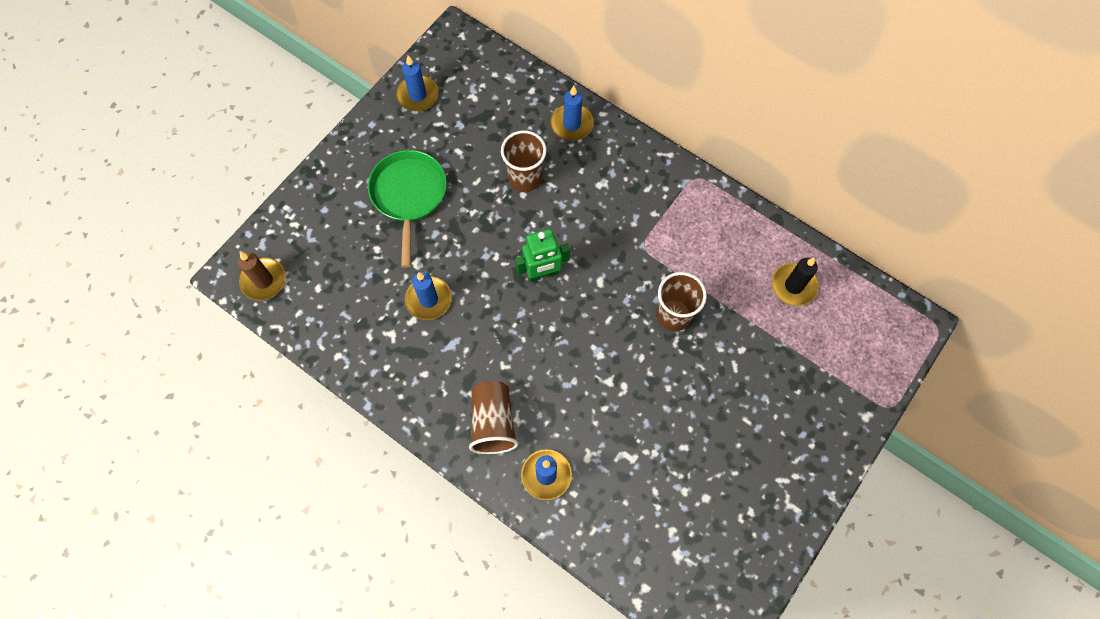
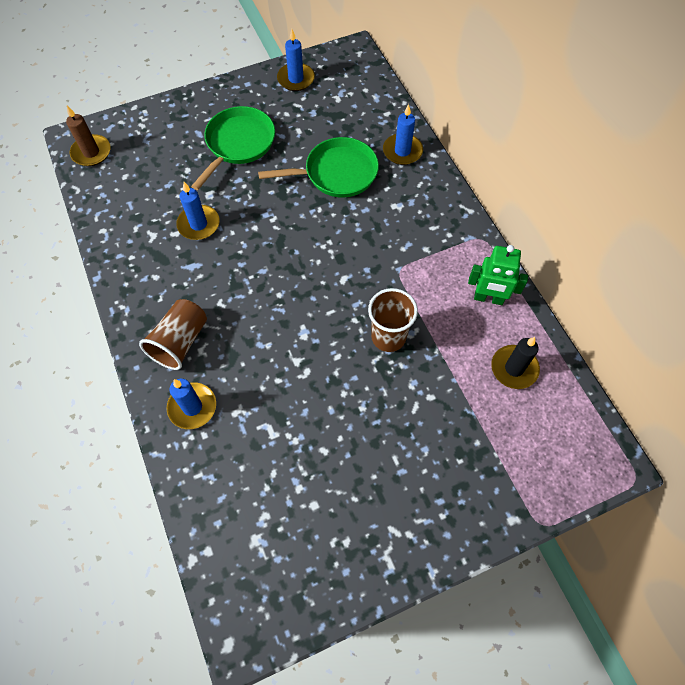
camera: 30 degrees right, 5 degrees down
brown cup [501,130,547,192] -> green pan [258,137,379,198]
green robot [516,229,570,282] -> green robot moved to [468,245,528,305]

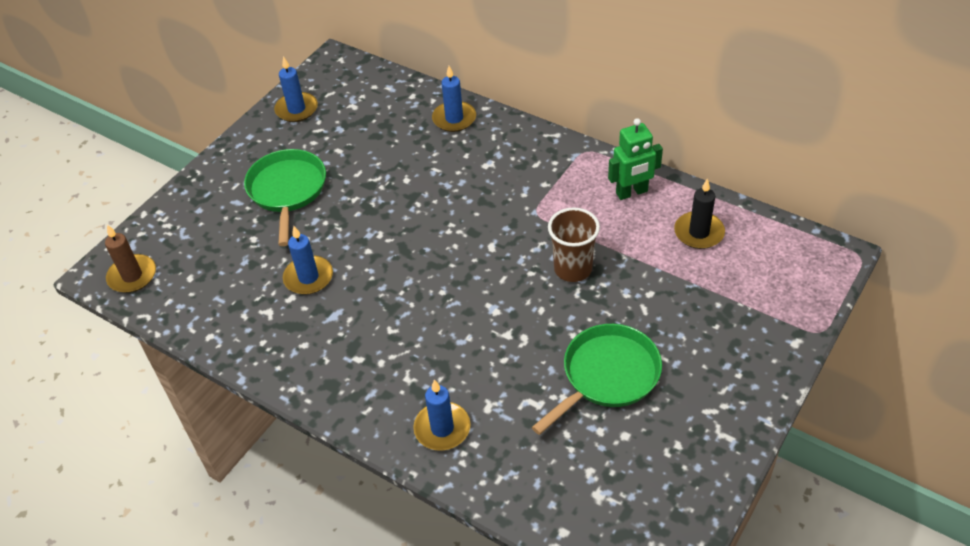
camera: 30 degrees left, 15 degrees down
brown cup [139,299,207,370] -> none
green pan [258,137,379,198] -> green pan moved to [532,324,662,435]

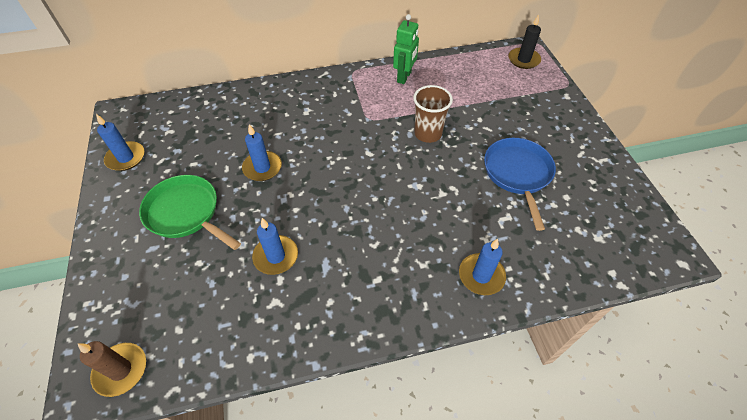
camera: 50 degrees left, 5 degrees up
blue candle [432,66,476,132] -> blue candle moved to [242,124,282,181]
green pan [532,324,662,435] -> blue pan [484,138,556,231]
black candle [674,178,725,249] -> black candle moved to [508,14,541,69]

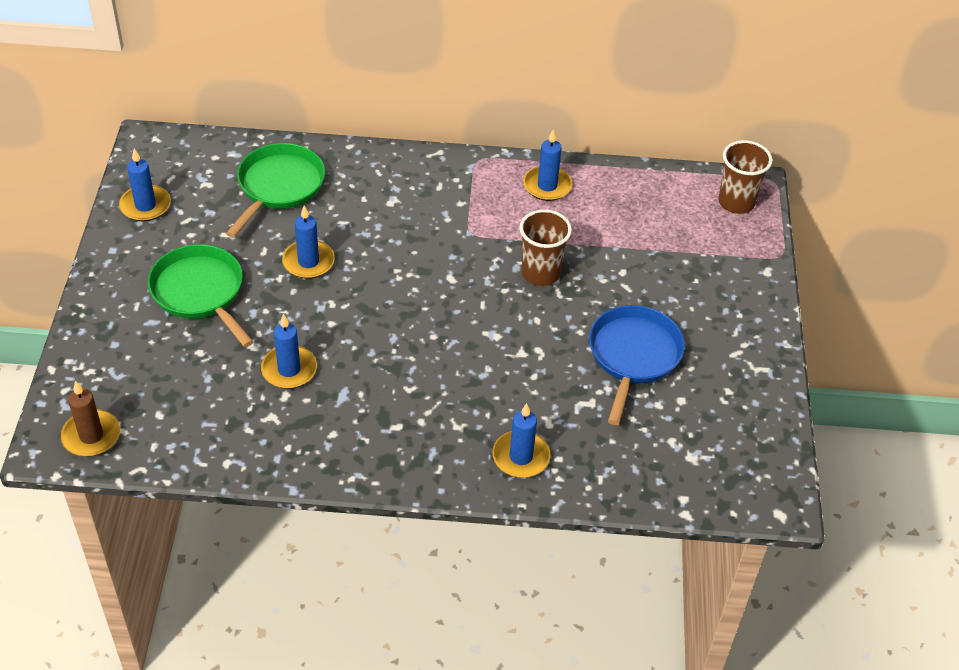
camera: 15 degrees right, 5 degrees down
green robot [393,14,419,84] -> blue candle [523,130,572,201]
black candle [508,14,541,69] -> brown cup [718,140,772,214]
none -> green pan [226,143,325,238]

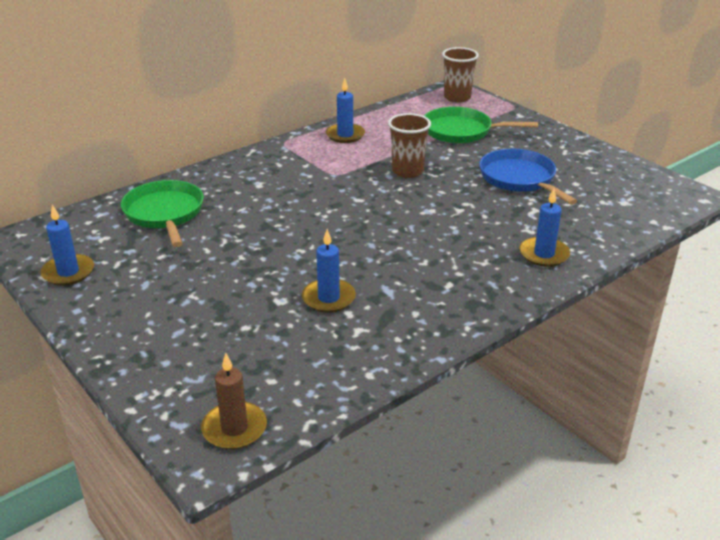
camera: 40 degrees left, 15 degrees down
green pan [148,244,254,347] -> green pan moved to [424,107,538,143]
blue candle [282,205,335,279] -> none

